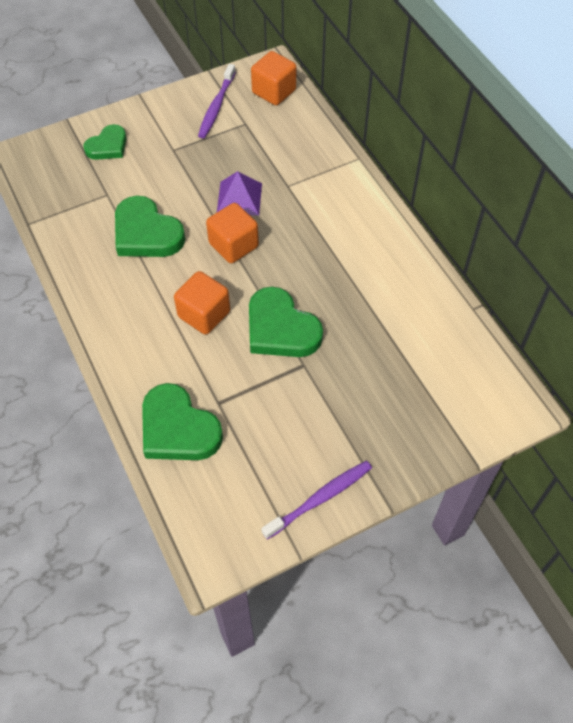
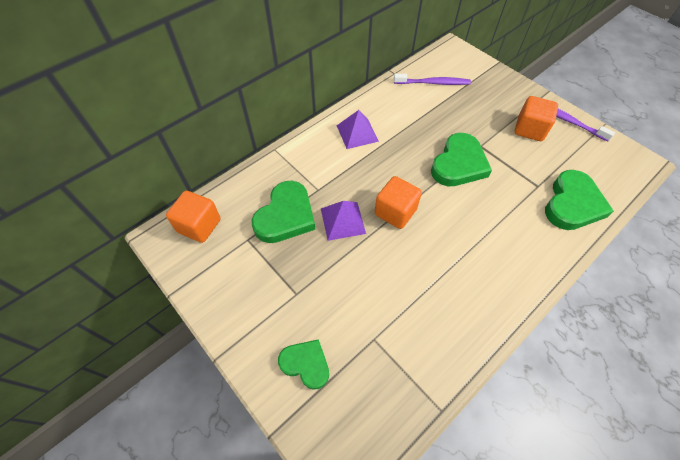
camera: 105 degrees left, 0 degrees up
green heart [115,196,185,257] -> green heart moved to [252,181,315,243]
orange cube [174,271,230,335] -> orange cube moved to [515,96,558,141]
purple toothbrush [198,64,236,138] -> purple toothbrush moved to [394,74,471,85]
none -> purple pyramid [337,110,379,149]

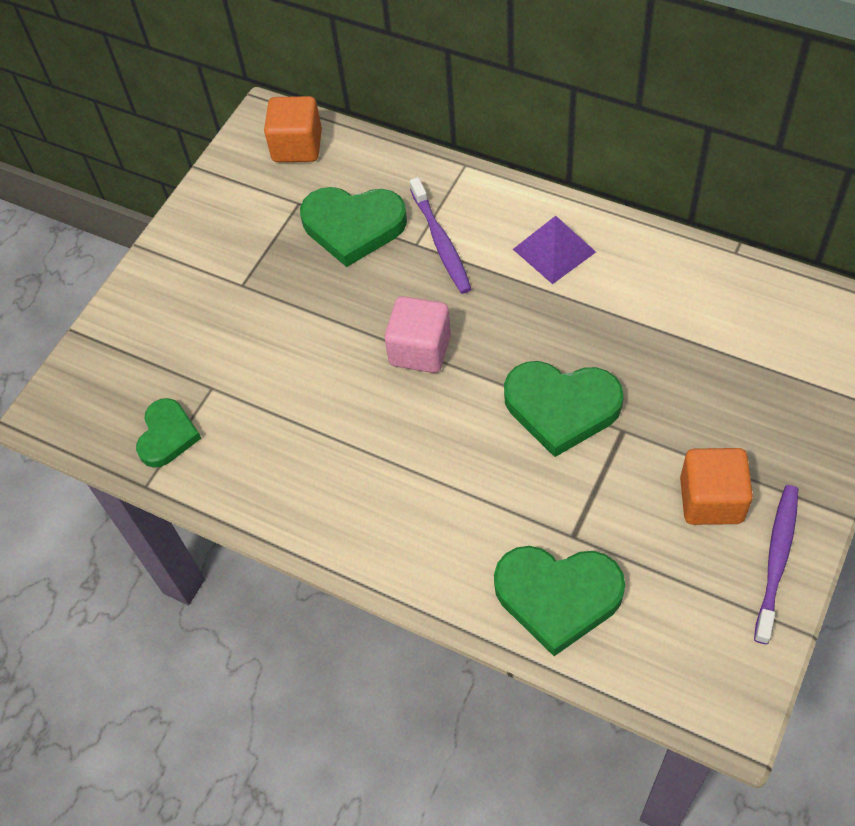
camera: 75 degrees right, 0 degrees up
green heart [278,339,329,390] -> green heart moved to [136,398,201,468]
purple pyramid [321,201,366,241] -> none
orange cube [375,176,422,229] -> pink cube [385,296,451,373]
purple toothbrush [394,74,471,85] -> purple toothbrush moved to [410,177,471,294]

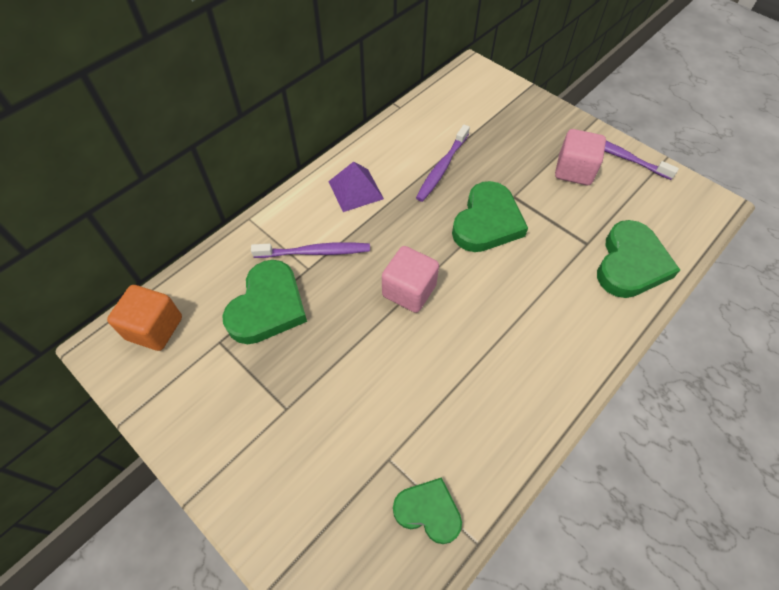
camera: 80 degrees left, 0 degrees up
orange cube [680,448,753,525] -> pink cube [555,129,606,185]
none -> purple toothbrush [416,125,470,202]

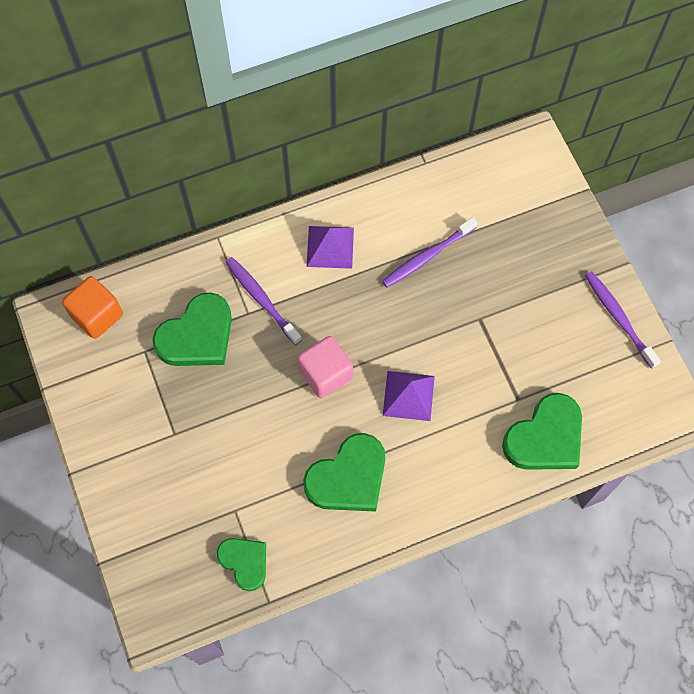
camera: 25 degrees right, 10 degrees up
purple toothbrush [251,242,370,258] -> purple toothbrush turned 150 degrees counterclockwise [226,257,302,345]
green heart [452,181,528,252] -> green heart moved to [303,433,385,512]
pink cube [555,129,606,185] -> none
none -> purple pyramid [383,371,435,421]

